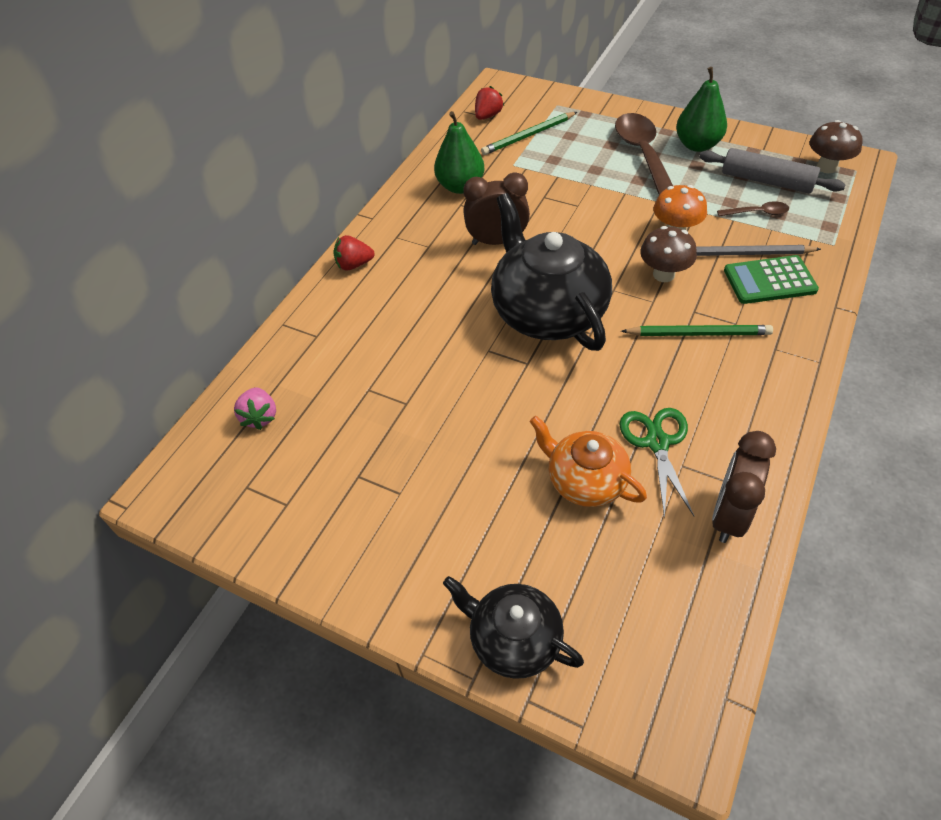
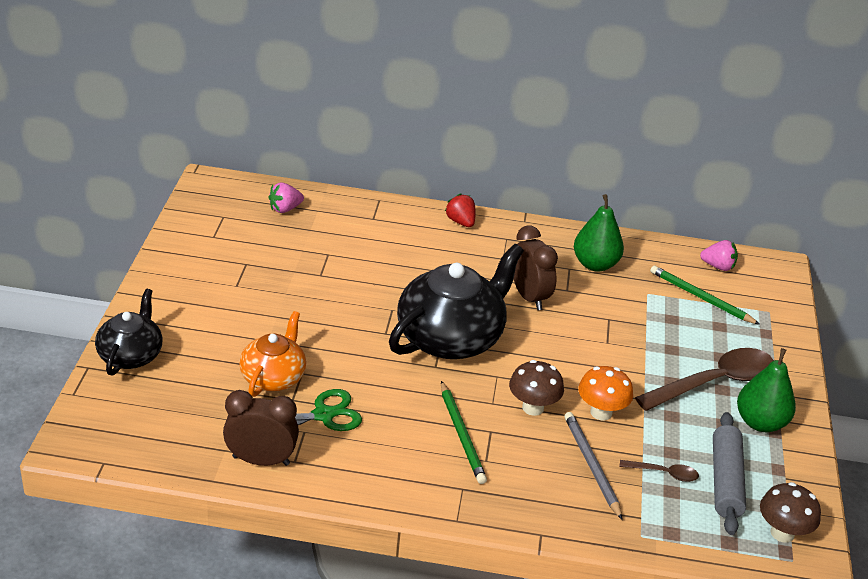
camera: 65 degrees right, 15 degrees down
red strawberry [475,86,504,120] -> pink strawberry [700,240,738,271]
brown spoon [717,201,789,216] -> brown spoon turned 60 degrees counterclockwise [619,460,699,482]
green calculator [724,255,819,304] -> none

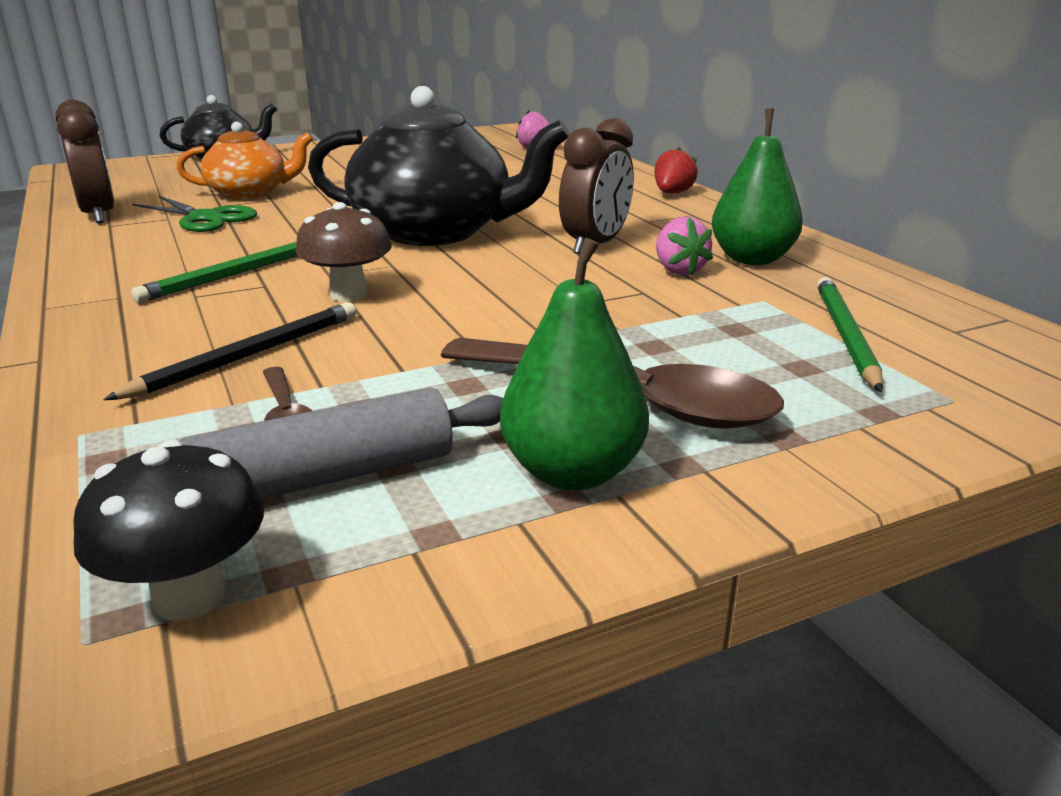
camera: 60 degrees right, 10 degrees down
grey pencil [564,412,623,520] -> black pencil [103,302,356,400]
orange mushroom [578,366,633,421] -> none
pink strawberry [700,240,738,271] -> pink strawberry moved to [656,217,713,275]
brown mushroom [760,482,821,543] -> black mushroom [73,440,264,621]

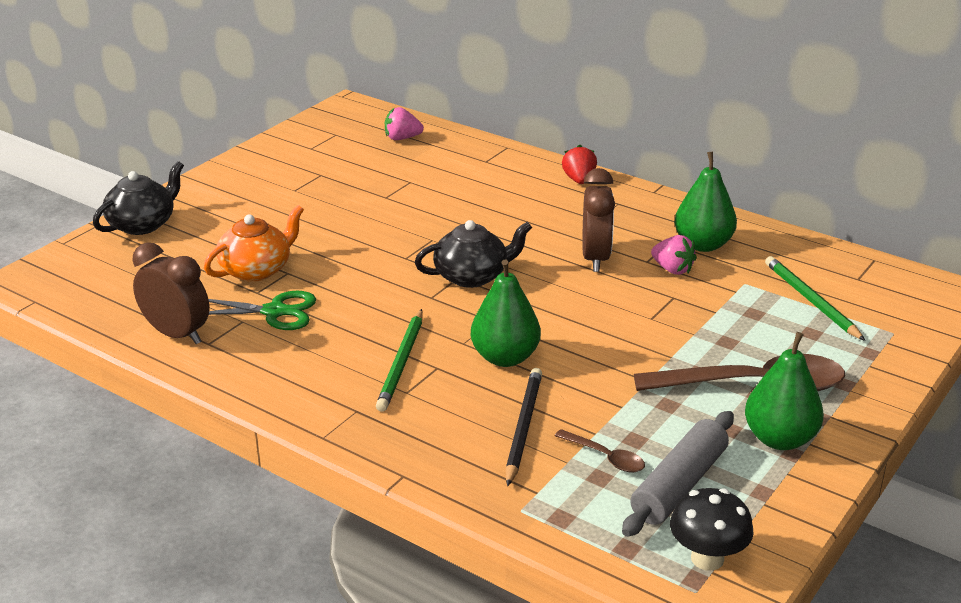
camera: 30 degrees left, 5 degrees up
brown mushroom [296,202,392,301] -> green pear [471,259,541,367]
black teapot [308,86,570,246] -> black teapot [415,220,532,288], size x0.58

